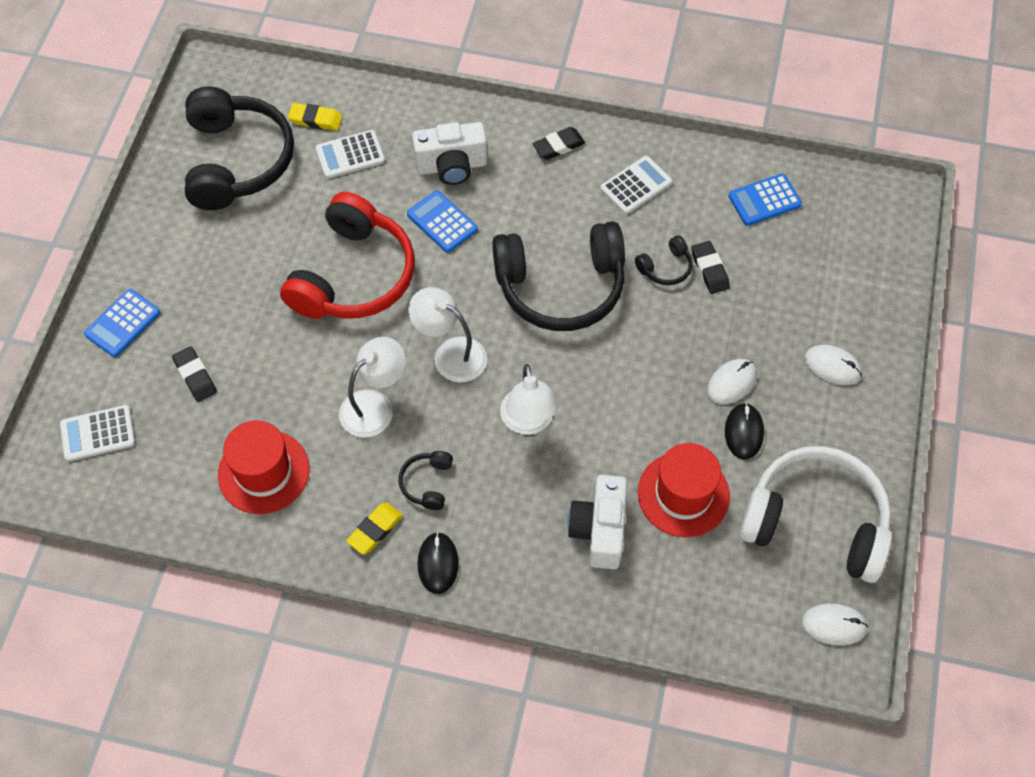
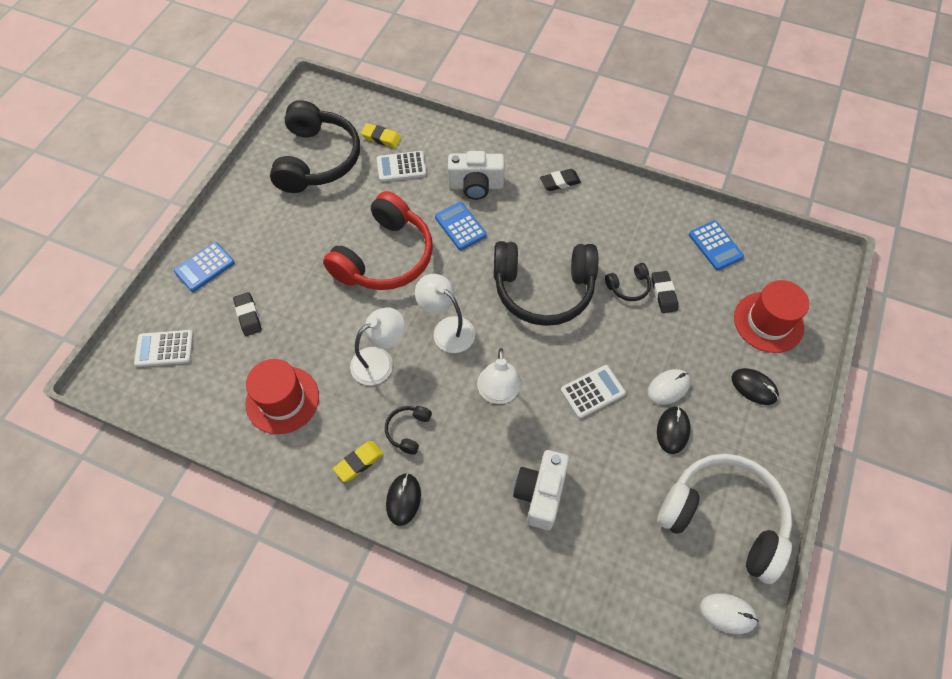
camera: 10 degrees right, 0 degrees up
white calculator [600,156,672,214] -> white calculator moved to [561,365,626,419]
red hat [638,443,730,537] -> red hat moved to [734,280,809,353]
blue calculator [728,174,802,226] -> blue calculator turned 105 degrees counterclockwise [689,221,744,270]
white mouse [804,345,862,385] -> black mouse [732,368,779,405]

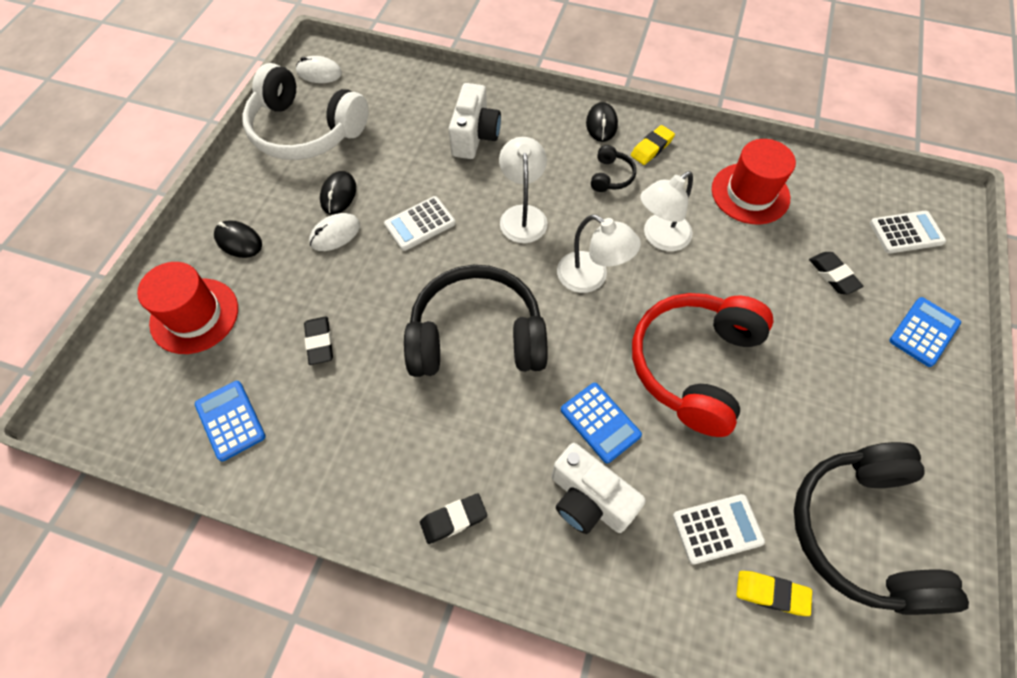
camera: 175 degrees right, 0 degrees up
white camera [448,151,505,200] -> white camera turned 135 degrees counterclockwise [552,443,646,534]
black headphones [605,263,651,301] -> none

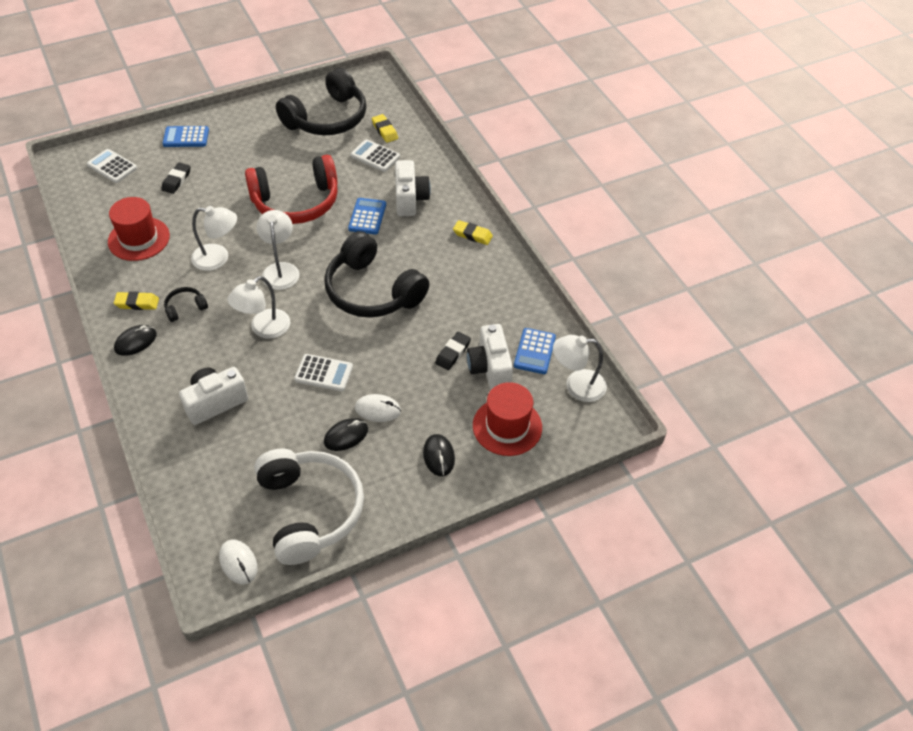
camera: 135 degrees left, 10 degrees down
black eraser [420,493,487,544] -> yellow eraser [453,220,493,245]
none -> white camera [467,324,513,390]
none -> white lamp [553,335,607,402]

